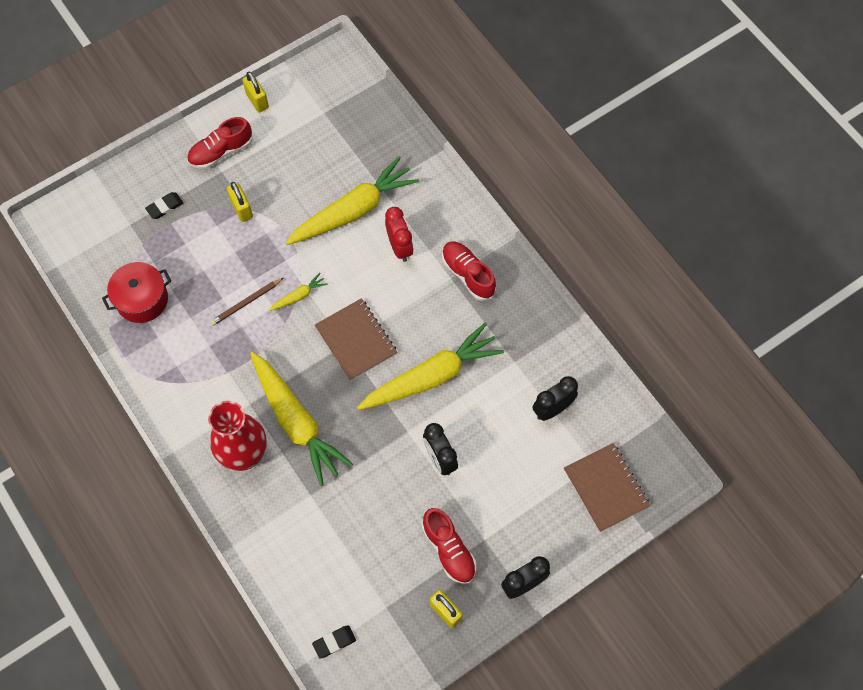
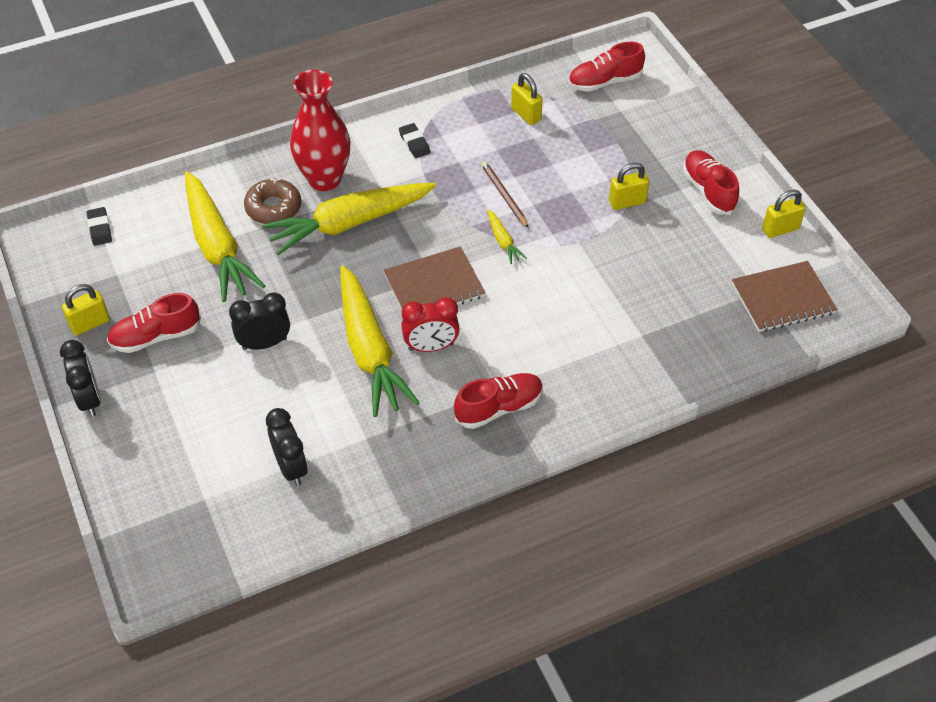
camera: 100 degrees right, 15 degrees down
red pot [102,262,171,323] -> yellow padlock [511,73,543,125]
black eraser [145,192,183,219] -> black eraser moved to [399,123,431,158]
yellow carrot [285,156,419,245] -> yellow carrot moved to [185,171,265,302]
red clock [385,207,413,262] -> red clock moved to [401,297,460,352]
brown notebook [564,443,651,532] -> brown notebook moved to [732,261,837,332]
none -> brown donut [244,178,301,224]
none -> red shoe [568,42,645,92]

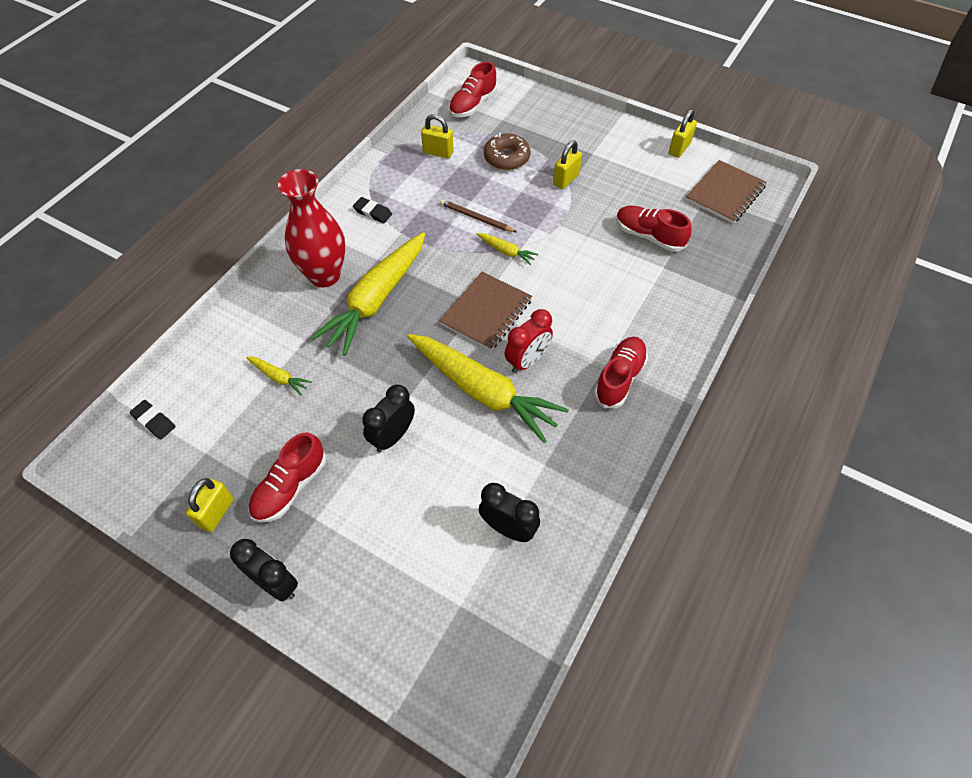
camera: 35 degrees left, 5 degrees up
yellow carrot [185,171,265,302] -> yellow carrot [246,356,312,396], size x0.42
brown donut [244,178,301,224] -> brown donut moved to [484,133,531,170]
red shoe [683,150,739,215] -> red shoe moved to [616,206,692,252]

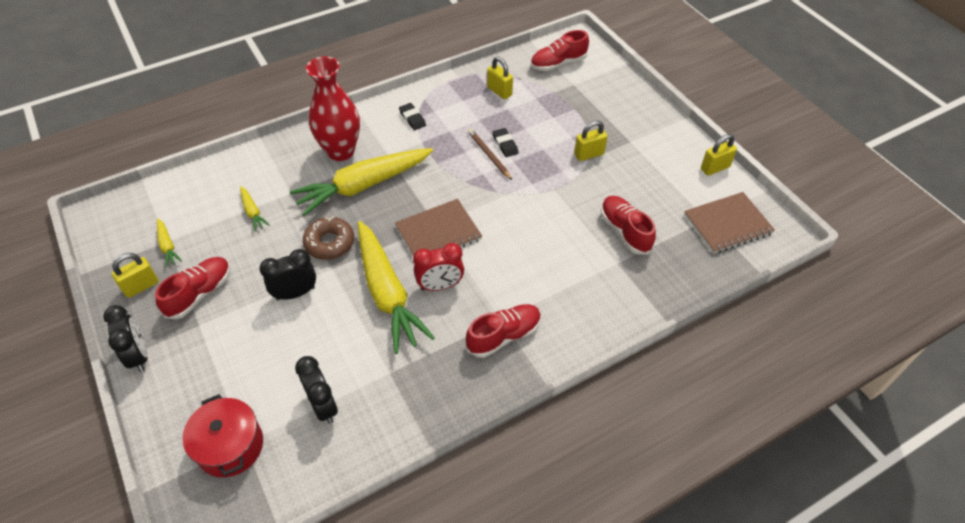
camera: 30 degrees right, 5 degrees down
black eraser [130,400,176,440] -> black eraser moved to [492,128,519,157]
red shoe [248,432,326,523] -> red shoe turned 150 degrees clockwise [155,257,231,319]
yellow carrot [476,233,538,265] -> yellow carrot moved to [157,218,182,268]
brown donut [484,133,531,170] -> brown donut moved to [303,216,354,260]
none -> red pot [183,394,263,477]

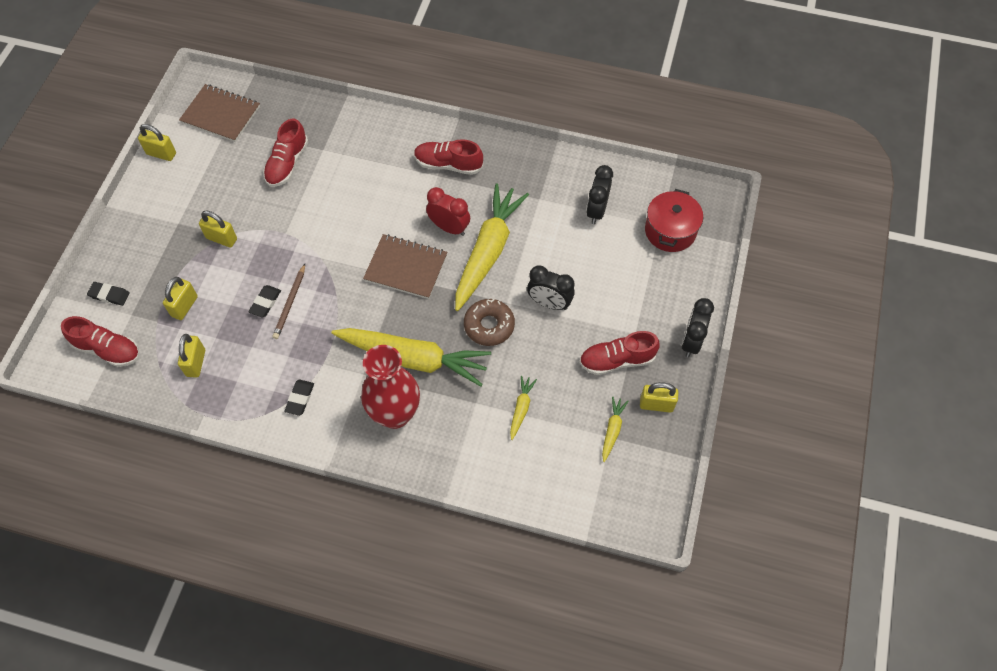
camera: 135 degrees left, 10 degrees up
none -> black eraser [87,282,130,306]
none -> yellow padlock [163,277,198,320]

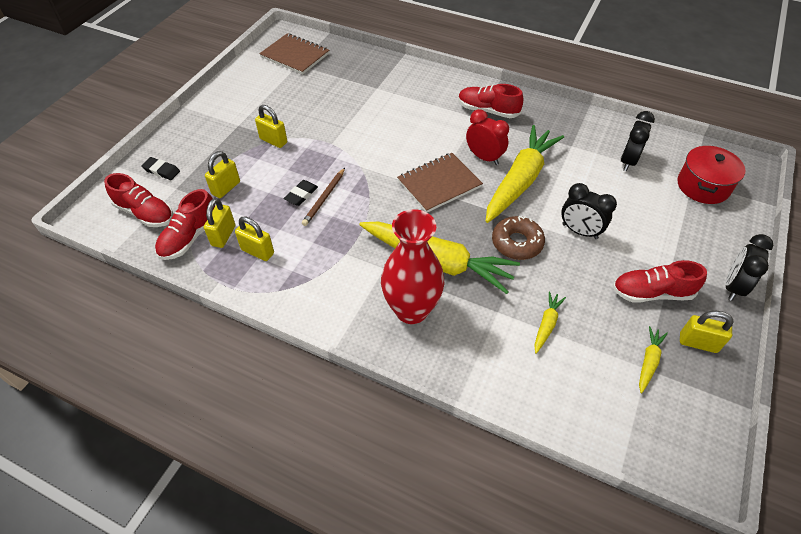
camera: 10 degrees right, 10 degrees down
yellow padlock [138,124,176,161] -> yellow padlock moved to [235,216,274,261]
red shoe [263,118,308,187] -> red shoe moved to [155,189,215,260]
black eraser [284,380,314,416] -> none
brown notebook [363,234,447,299] -> brown notebook turned 60 degrees counterclockwise [397,153,483,213]

